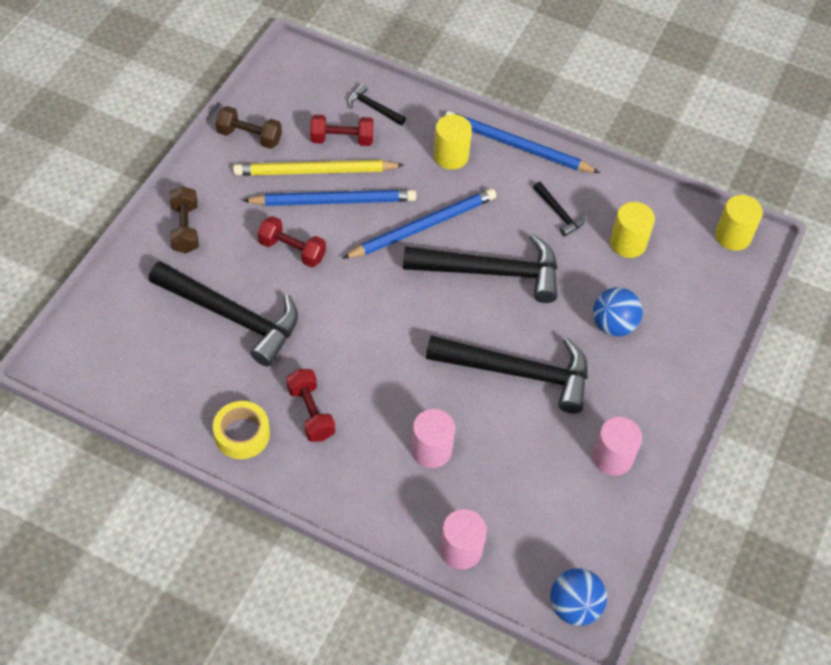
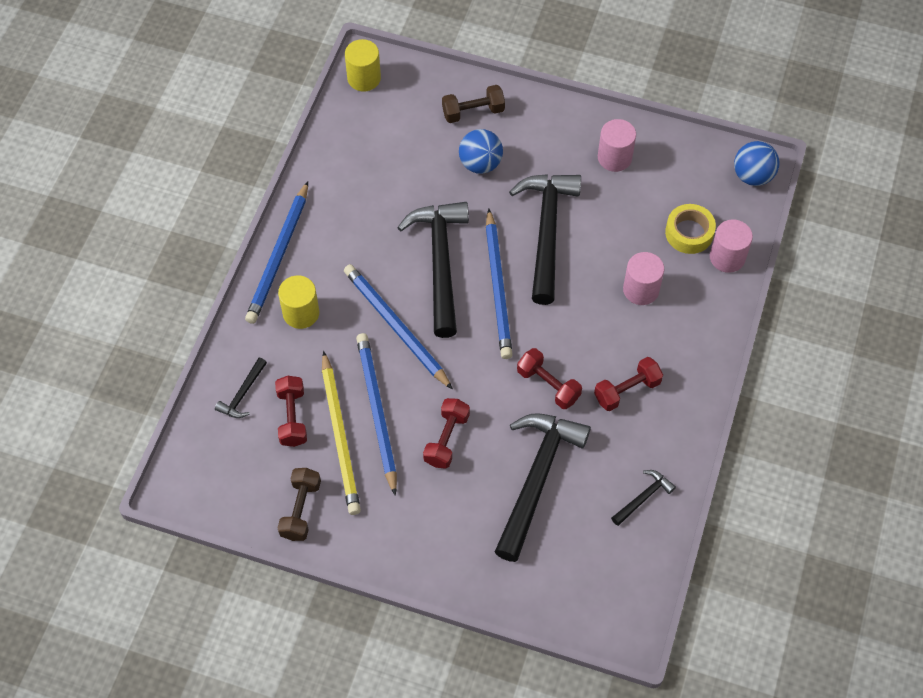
camera: 95 degrees left, 5 degrees up
brown dumbbell [169,186,199,253] -> brown dumbbell moved to [442,85,505,123]
yellow tape [213,401,270,459] -> yellow tape moved to [665,204,716,254]
black hammer [533,182,585,237] -> black hammer moved to [611,470,676,526]
yellow cylinder [610,202,655,258] -> none
none -> blue pencil [486,208,513,359]
none -> red dumbbell [517,348,582,409]

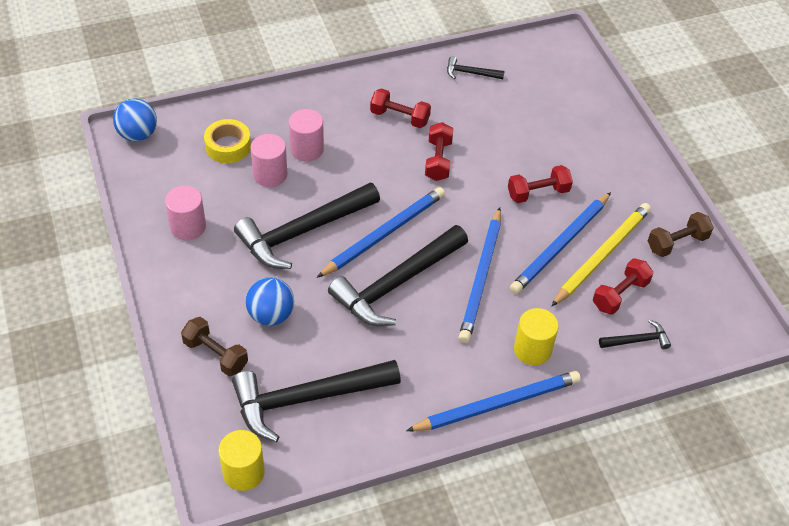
camera: 130 degrees left, 10 degrees down
black hammer [495,413,591,562] -> black hammer moved to [232,360,401,442]
pink cylinder [710,220,753,273] -> pink cylinder moved to [250,134,287,187]

